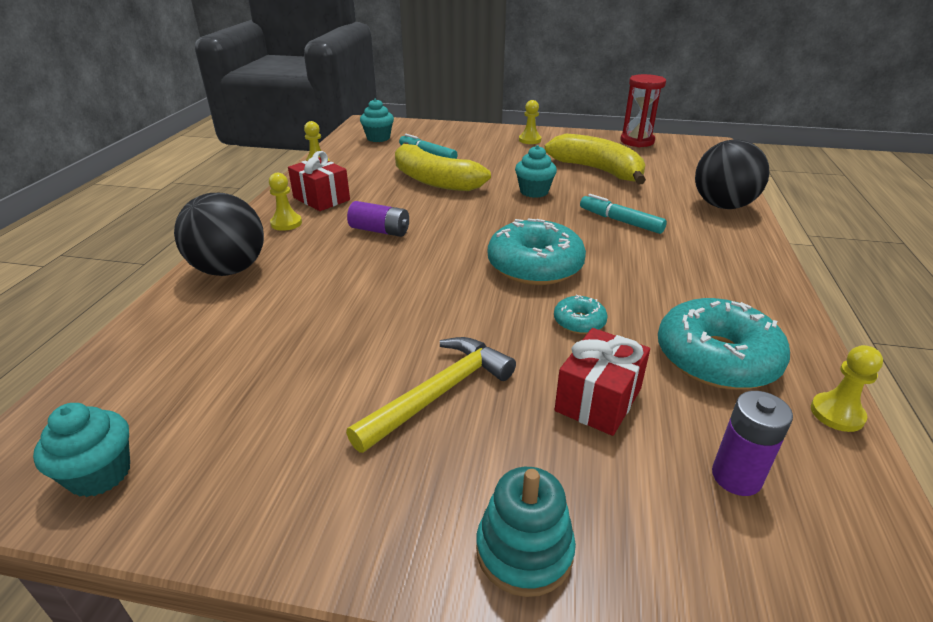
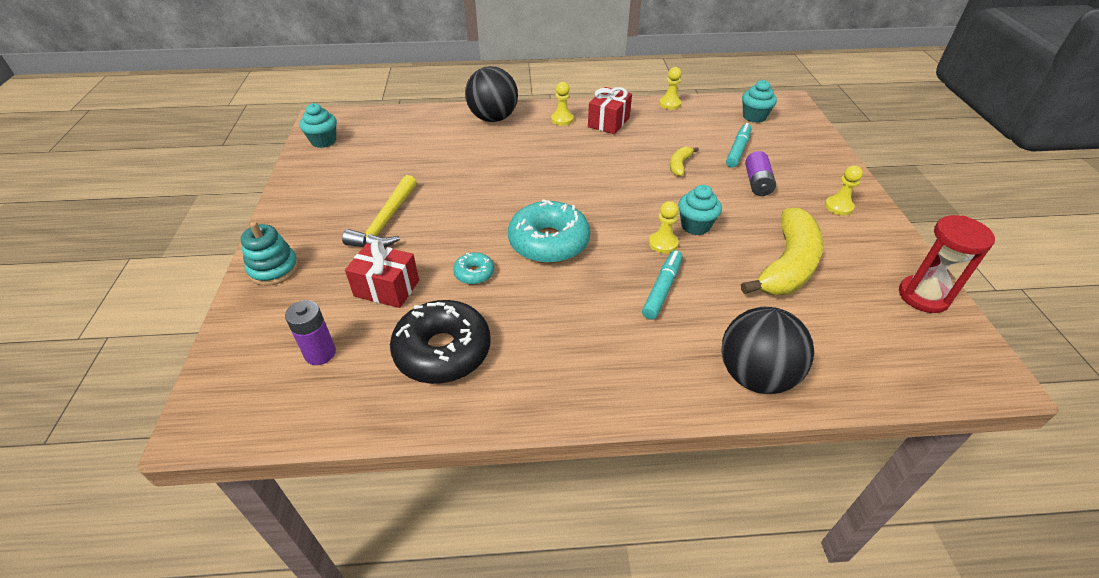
camera: 75 degrees right, 10 degrees up
yellow hammer [346,337,516,453] -> yellow hammer turned 75 degrees clockwise [342,175,417,247]
purple battery [347,201,409,237] -> purple battery moved to [745,151,776,196]
yellow banana [395,142,491,191] -> yellow banana [670,146,699,177], size x0.45
turquoise donut [658,298,790,390] -> black donut [390,300,491,384]
yellow pawn [811,345,883,432] -> yellow pawn moved to [649,201,679,253]

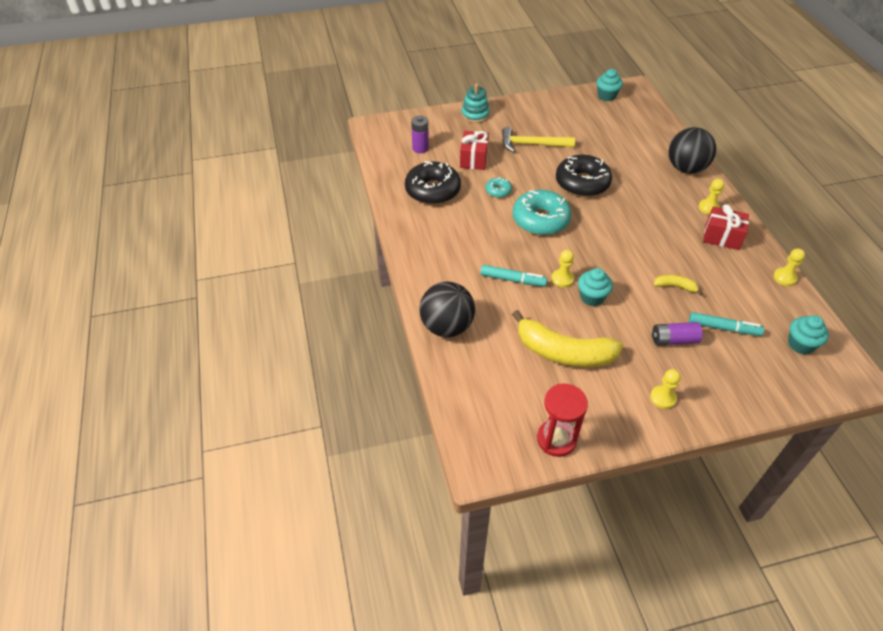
camera: 80 degrees right, 5 degrees up
none -> black donut [556,155,612,197]

